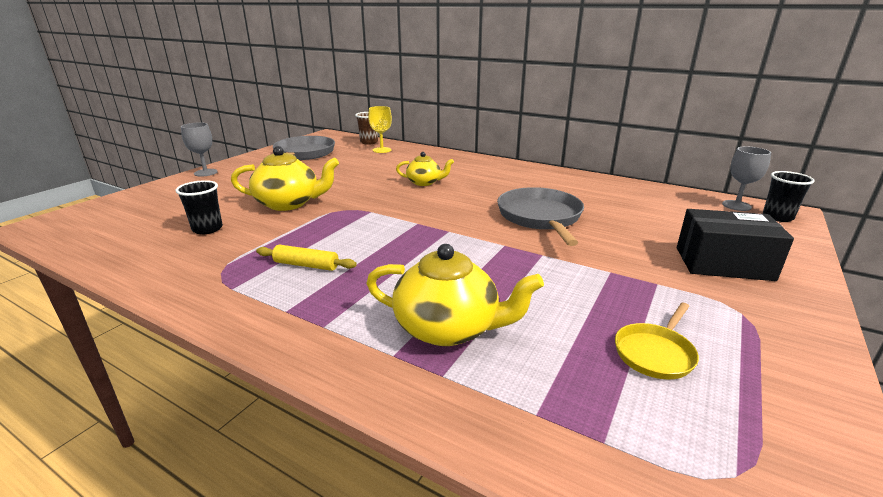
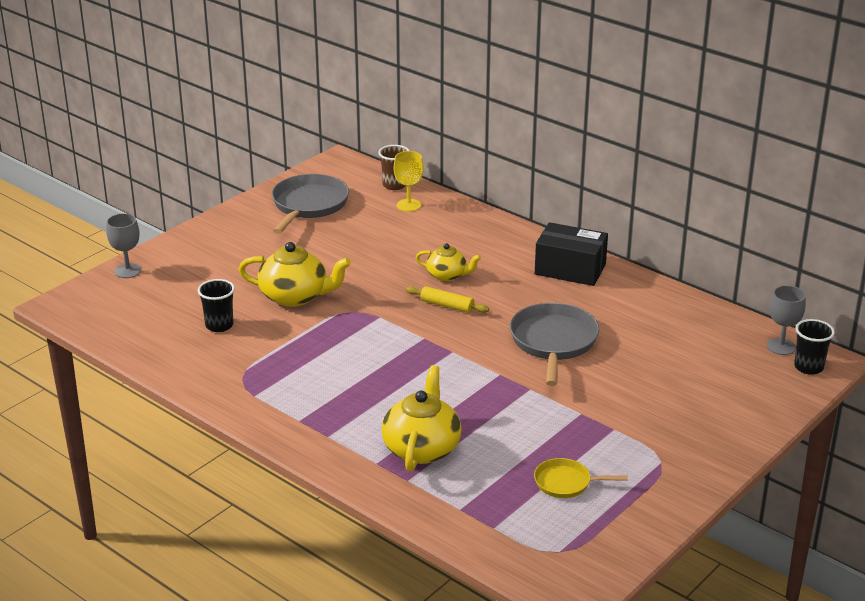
camera: 10 degrees right, 5 degrees up
grey goblet [181,122,218,177] -> grey goblet moved to [106,213,141,278]
yellow rolling pin [256,245,357,271] -> yellow rolling pin moved to [406,286,489,313]
yellow teapot [366,244,544,346] -> yellow teapot turned 105 degrees counterclockwise [381,365,462,472]
yellow pan [615,303,699,380] -> yellow pan turned 45 degrees clockwise [534,458,628,498]
black box [677,209,794,281] -> black box moved to [535,222,608,286]

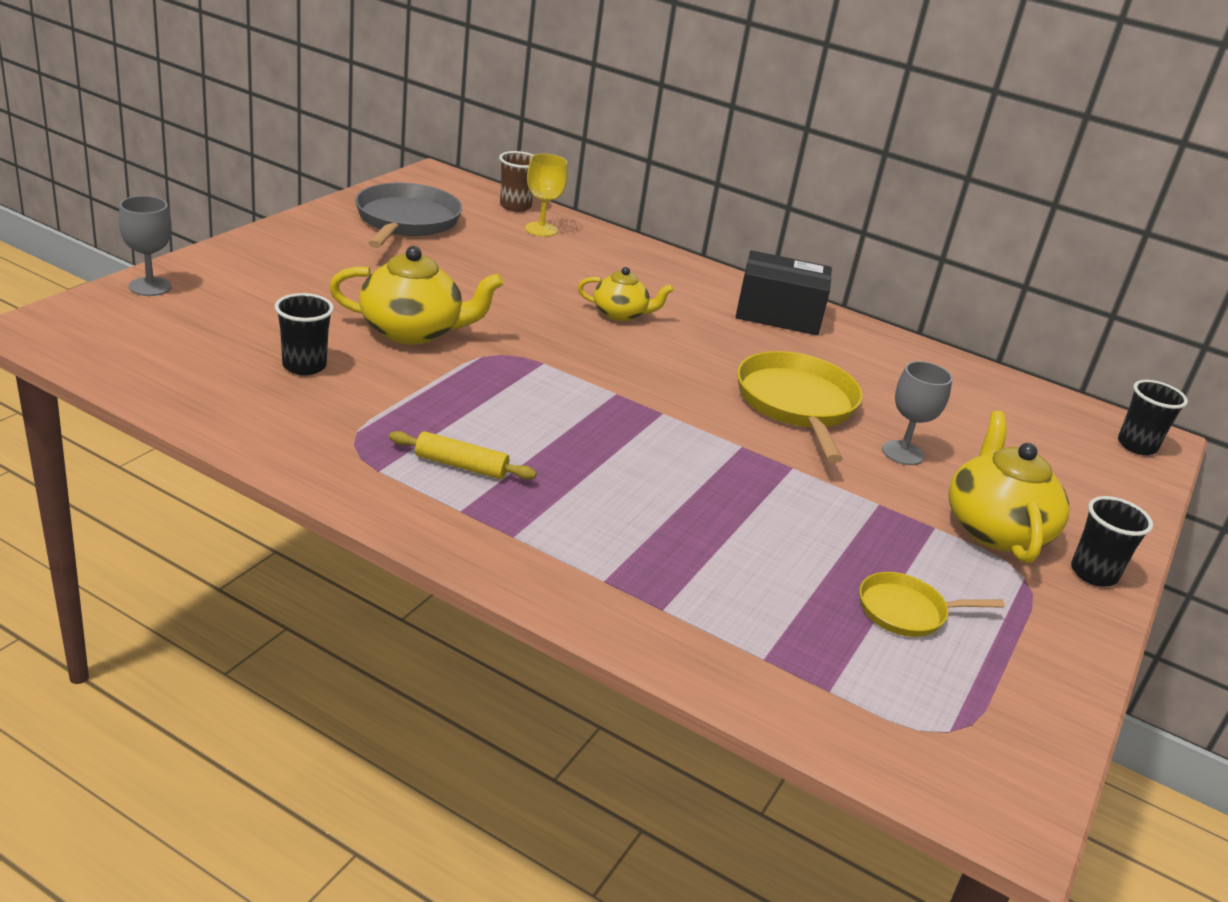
camera: 15 degrees left, 0 degrees up
yellow teapot [381,365,462,472] -> yellow teapot moved to [949,411,1070,563]
yellow rolling pin [406,286,489,313] -> yellow rolling pin moved to [389,431,537,480]
grey pan [510,303,599,386] -> yellow pan [737,351,863,463]
grey goblet [767,285,806,355] -> grey goblet moved to [882,361,953,465]
none -> black cup [1071,496,1153,587]

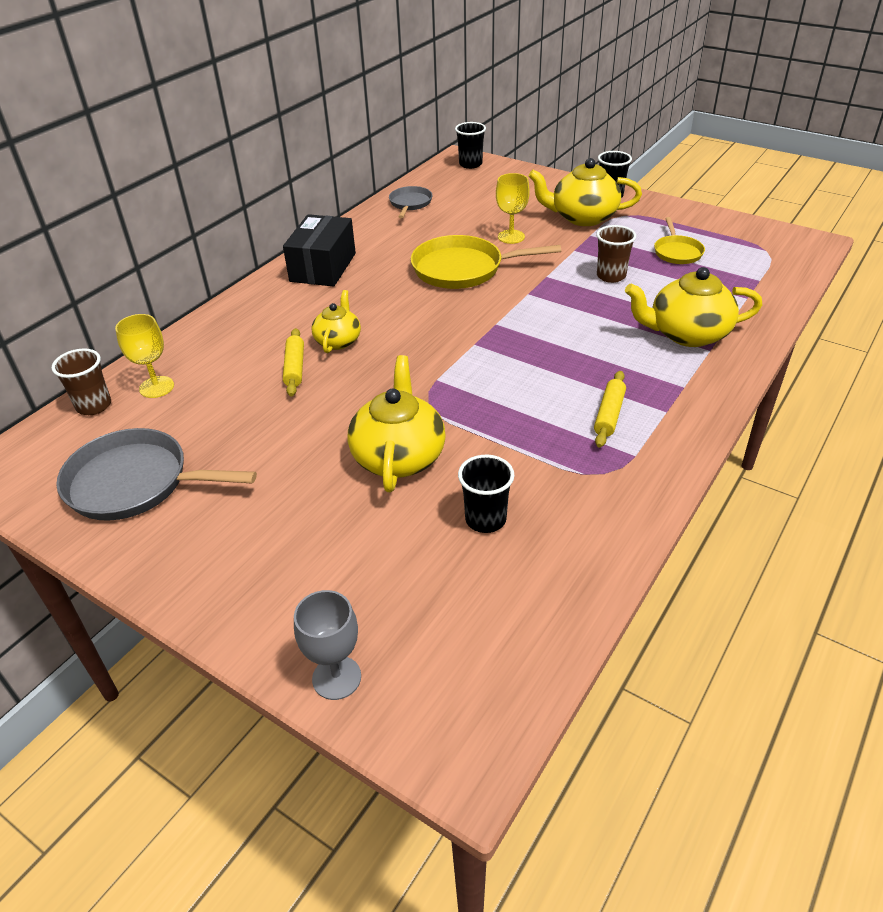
camera: 80 degrees left, 10 degrees up
grey goblet [882,361,953,465] -> yellow goblet [496,173,530,244]
none -> yellow rolling pin [283,328,304,396]
none -> grey pan [389,186,432,218]
none -> brown cup [596,225,636,283]
none -> yellow teapot [625,267,762,347]

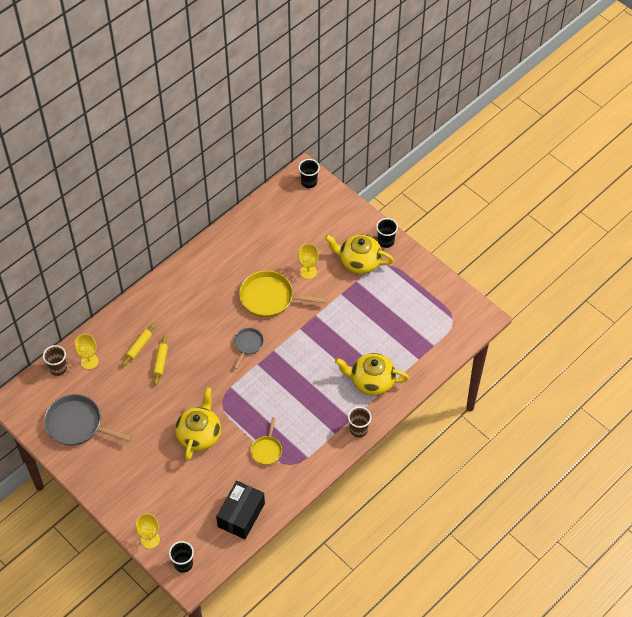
camera: 10 degrees right, 15 degrees up
black box [283,214,356,287] -> black box moved to [216,481,265,539]
grey goblet [294,590,361,700] -> yellow goblet [136,514,160,549]
yellow teapot [311,290,361,353] -> none
grey pan [389,186,432,218] -> grey pan moved to [234,328,264,369]
black cup [458,455,515,533] -> black cup moved to [169,541,194,573]
yellow rolling pin [594,371,626,448] -> yellow rolling pin moved to [122,323,156,367]
brown cup [596,225,636,283] -> brown cup moved to [348,407,372,437]
yellow pan [654,217,705,264] -> yellow pan moved to [251,417,282,465]

